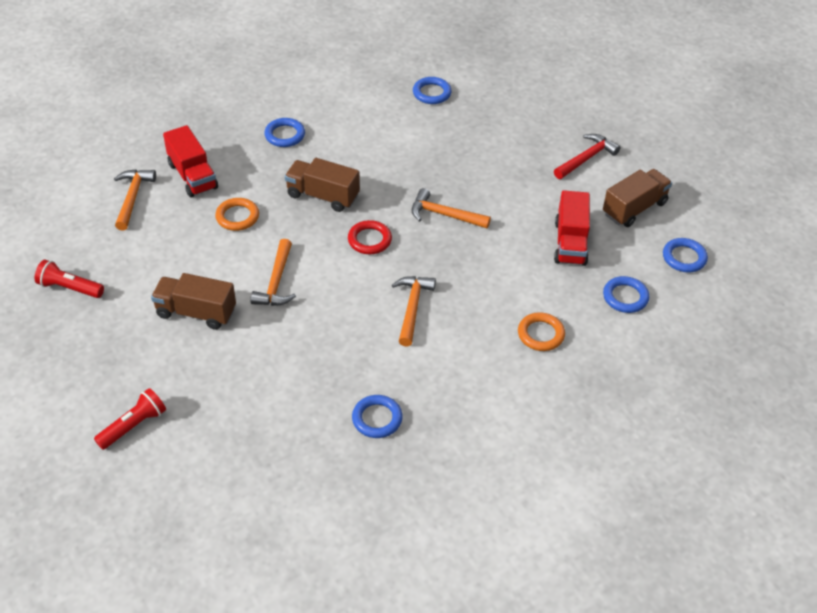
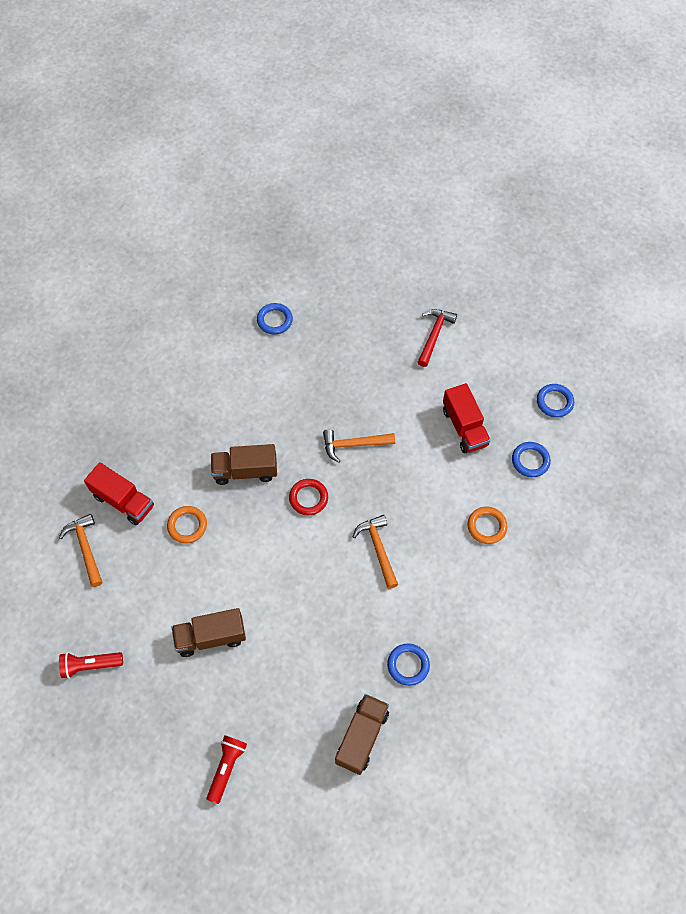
camera: 25 degrees left, 15 degrees up
orange hammer [250,239,296,306] -> none
blue ring [264,118,305,147] -> none
brown truck [603,169,672,227] -> brown truck moved to [335,694,389,775]

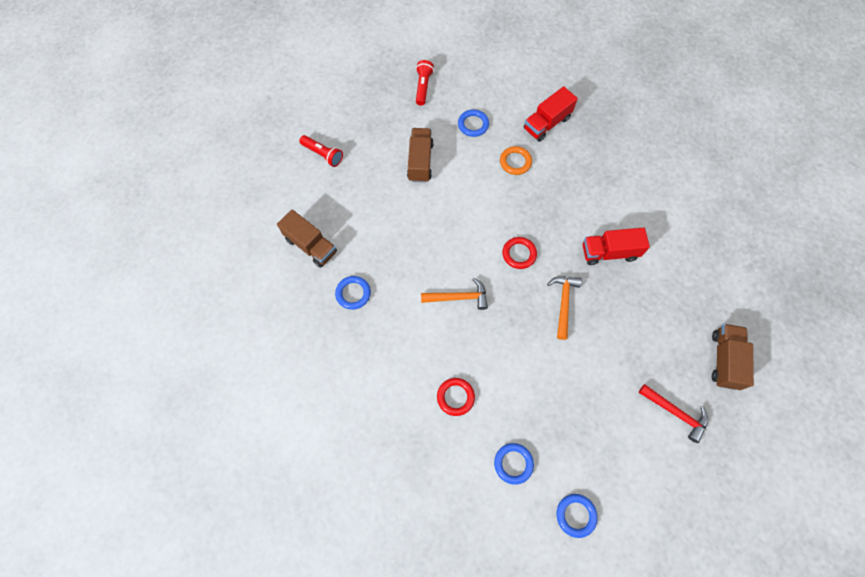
camera: 105 degrees right, 5 degrees up
orange hammer [59,514,102,587] -> none
brown truck [211,444,277,485] -> brown truck moved to [712,324,754,390]
blue ring [257,303,293,334] -> blue ring moved to [458,109,489,137]
red truck [443,383,491,453] -> red truck moved to [583,228,650,265]
orange ring [467,507,508,544] -> red ring [437,378,475,416]

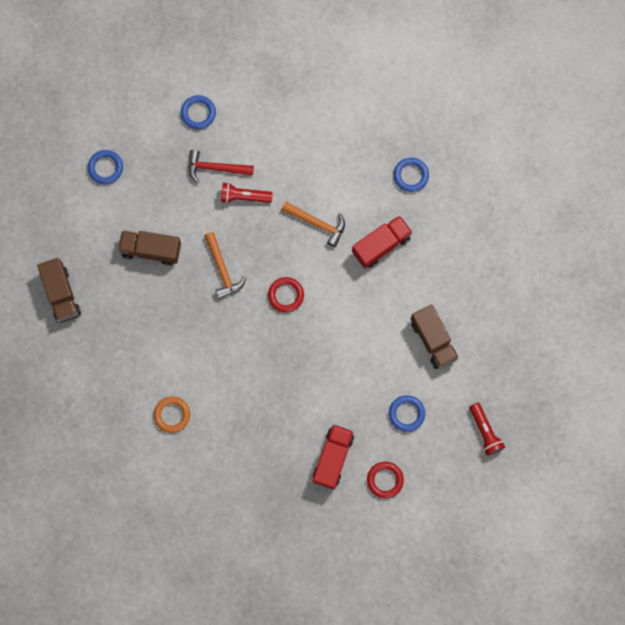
camera: 150 degrees right, 10 degrees up
brown truck [277,209,337,268] -> brown truck moved to [118,231,181,266]
red flashlight [299,135,343,167] -> red flashlight moved to [221,182,272,204]
orange hammer [421,278,488,310] -> orange hammer turned 120 degrees counterclockwise [282,202,345,247]
red ring [437,378,475,416] -> red ring moved to [367,462,404,499]
orange ring [500,146,532,175] -> orange ring moved to [154,397,190,433]
blue ring [556,494,598,538] -> blue ring moved to [88,150,123,184]
red truck [583,228,650,265] -> red truck moved to [352,216,412,269]
red hammer [638,384,708,443] -> red hammer moved to [188,150,254,184]

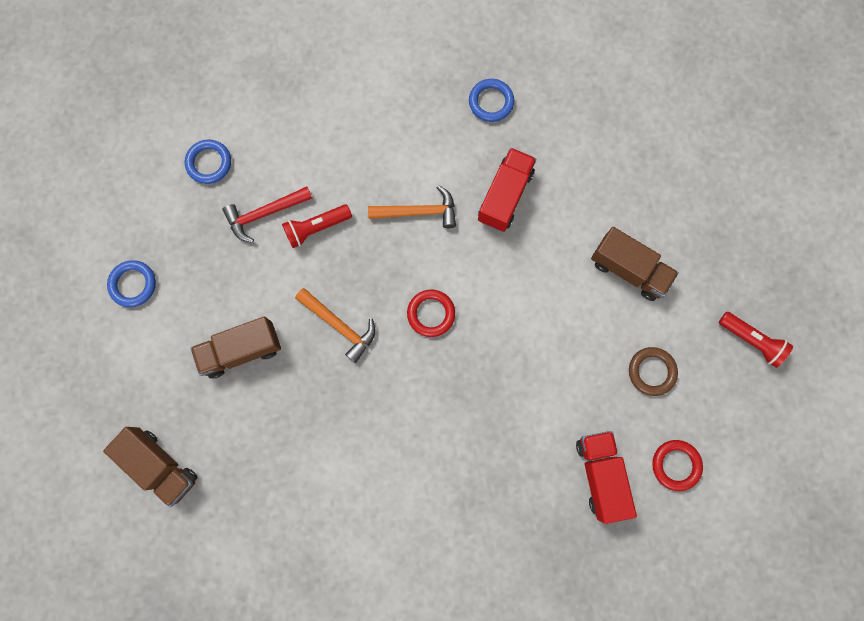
camera: 30 degrees left, 0 degrees up
orange ring [154,397,190,433] -> none
blue ring [389,395,425,432] -> brown ring [629,347,678,396]

